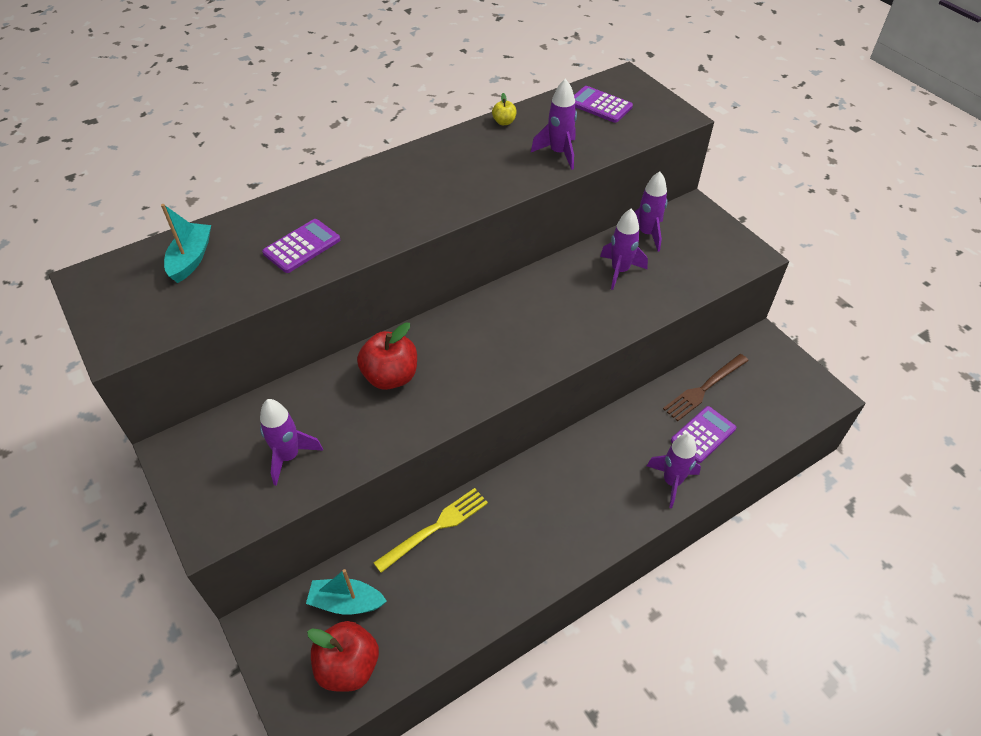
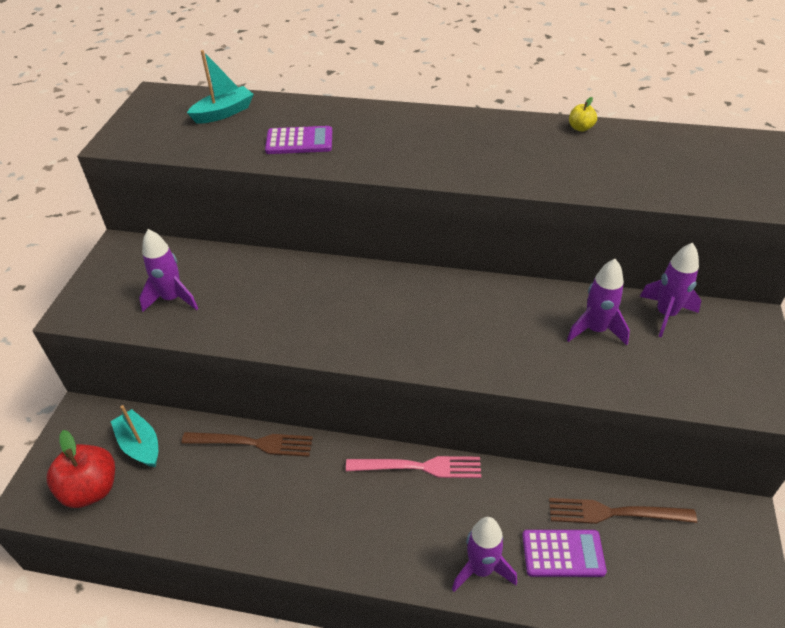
camera: 45 degrees right, 5 degrees down
red apple [357,322,417,390] -> none
yellow fork [373,488,488,573] -> brown fork [181,432,313,457]
purple rocket [531,79,577,170] -> none
purple calculator [574,86,633,123] -> none
none -> pink fork [346,456,481,478]

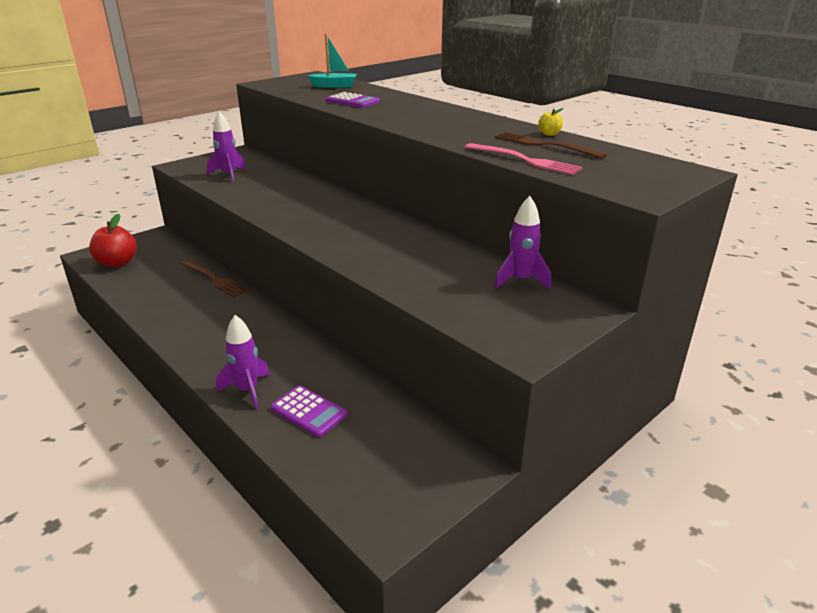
camera: 35 degrees right, 15 degrees down
turquoise boat [111,405,158,467] -> none
pink fork [346,456,481,478] -> pink fork moved to [465,143,582,175]
brown fork [549,498,697,524] -> brown fork moved to [495,132,607,159]
purple rocket [567,259,630,345] -> none

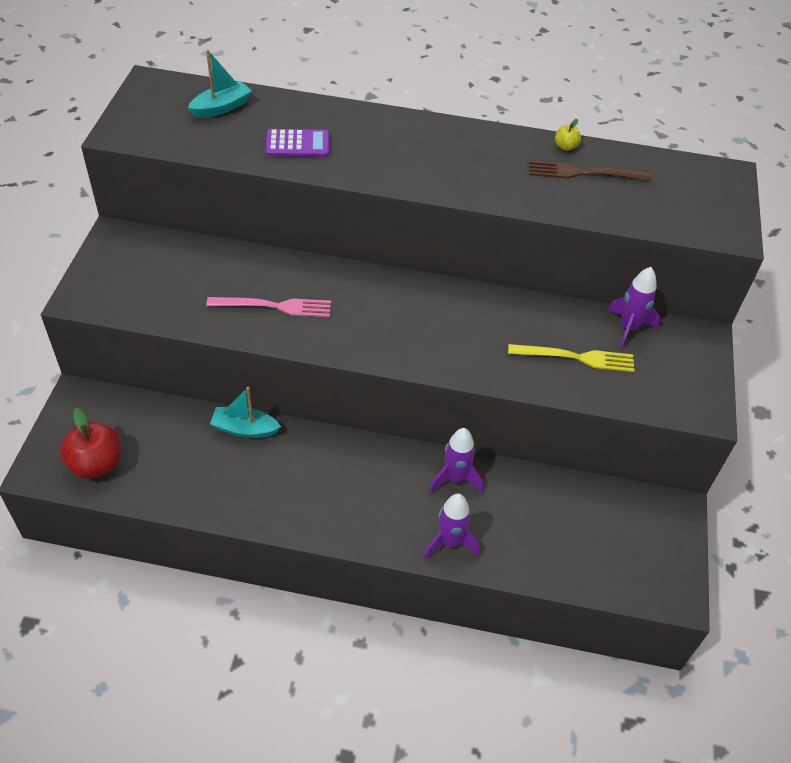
camera: 40 degrees left, 20 degrees up
brown fork [181,260,248,297] -> turquoise boat [210,387,281,438]
purple rocket [207,111,246,182] -> purple rocket moved to [429,428,483,493]
purple calculator [270,386,348,437] -> none
pink fork [465,143,582,175] -> pink fork moved to [206,297,331,317]
none -> yellow fork [508,344,634,372]

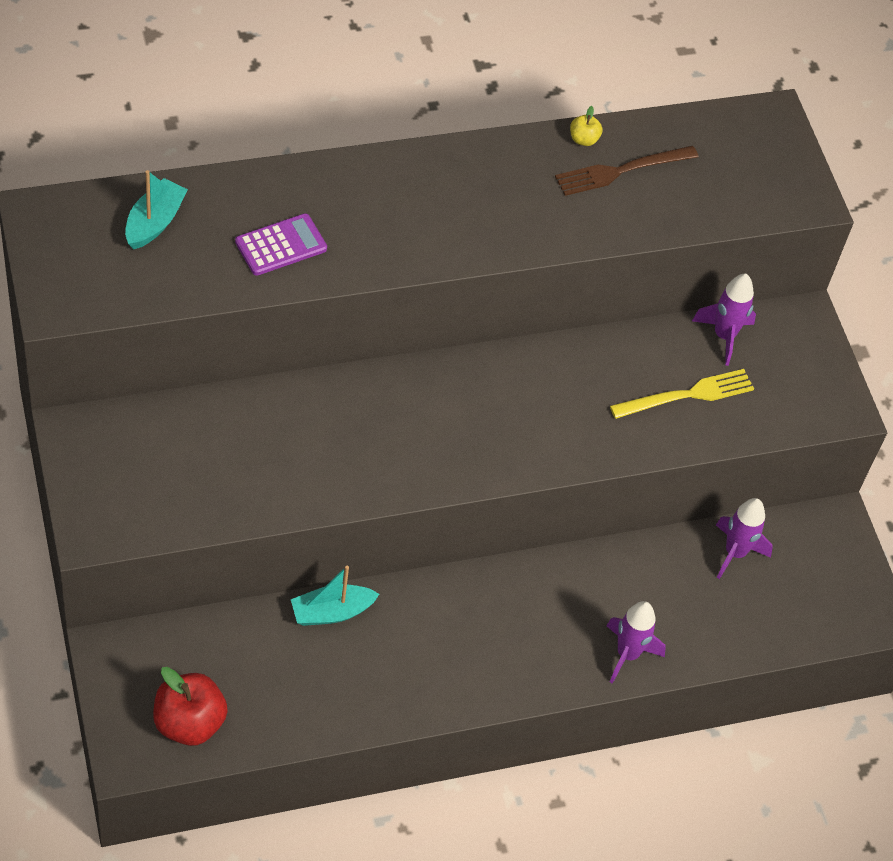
camera: 30 degrees left, 5 degrees up
pink fork [206,297,331,317] -> none
purple rocket [429,428,483,493] -> purple rocket moved to [716,498,773,579]

